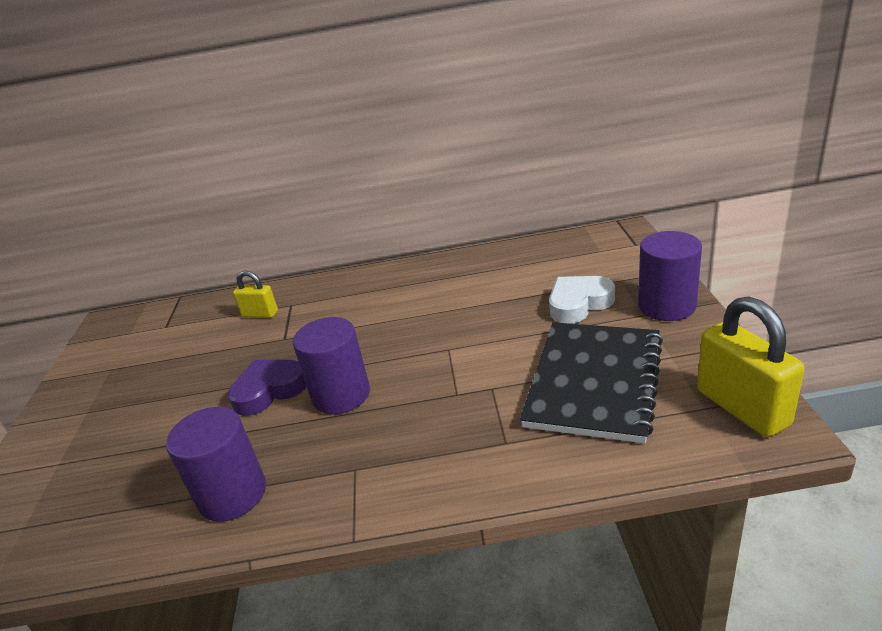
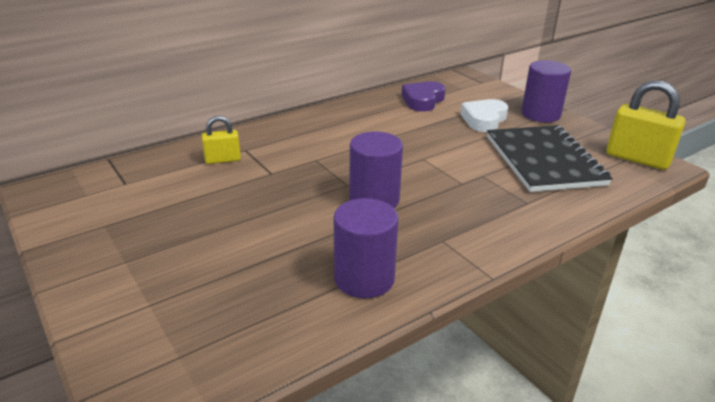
camera: 35 degrees left, 0 degrees up
purple heart [228,360,307,416] -> purple heart moved to [401,81,446,112]

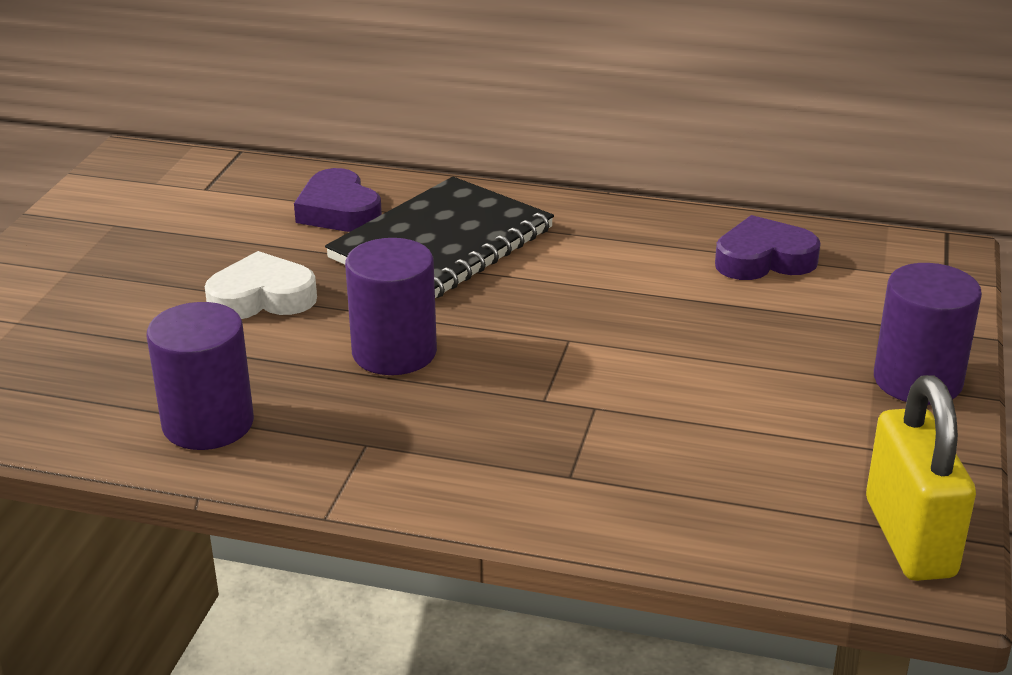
camera: 50 degrees right, 0 degrees up
yellow padlock [202,116,241,164] -> purple heart [294,168,382,232]
white heart [461,99,508,132] -> white heart moved to [204,251,317,319]
black notebook [487,125,613,192] -> black notebook moved to [325,177,554,298]

